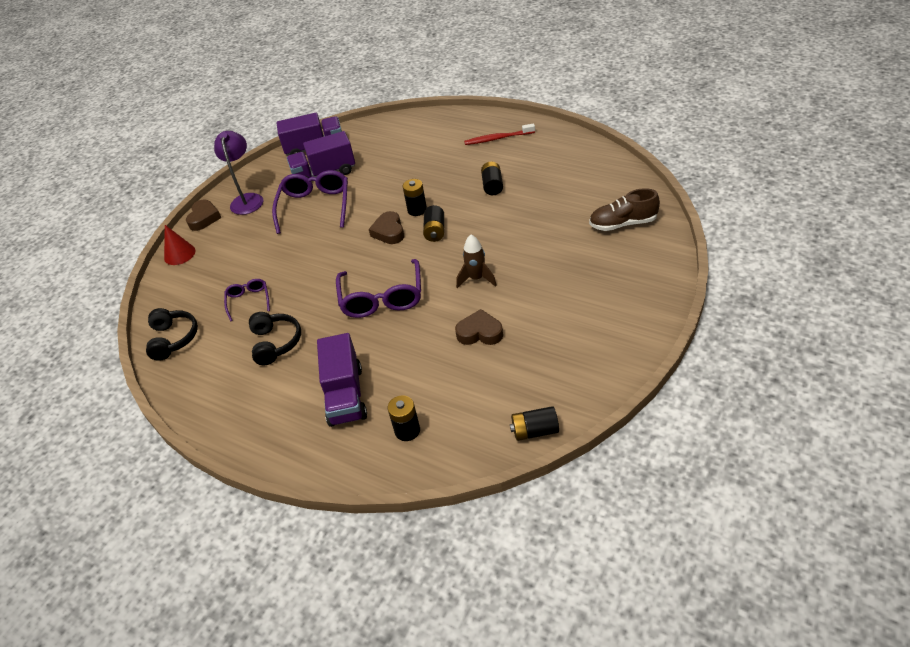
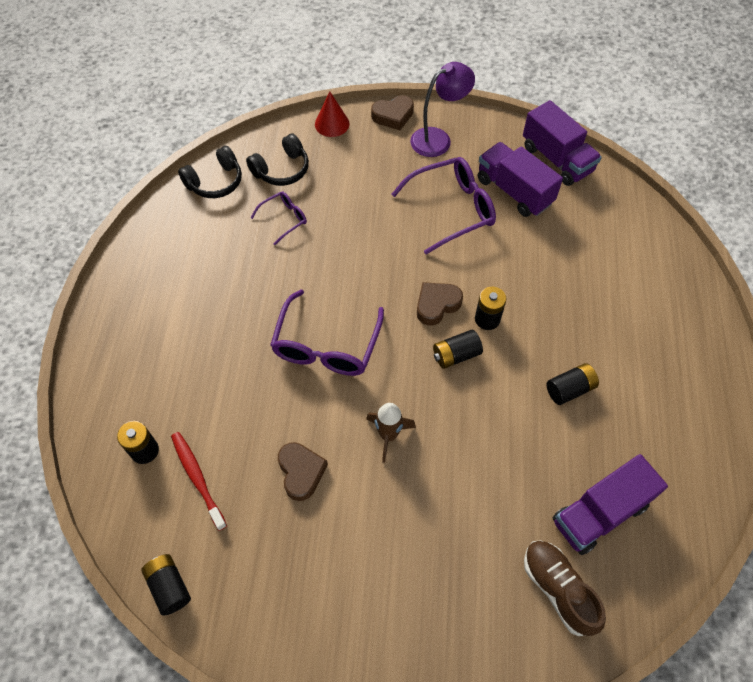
camera: 60 degrees right, 15 degrees up
black headphones [249,312,301,365] -> black headphones moved to [246,134,309,186]
purple truck [317,333,367,427] -> purple truck moved to [553,454,668,555]
purple glasses [336,259,421,318] -> purple glasses turned 45 degrees counterclockwise [270,289,384,376]
red toothbrush [464,123,535,145] -> red toothbrush moved to [171,432,227,531]

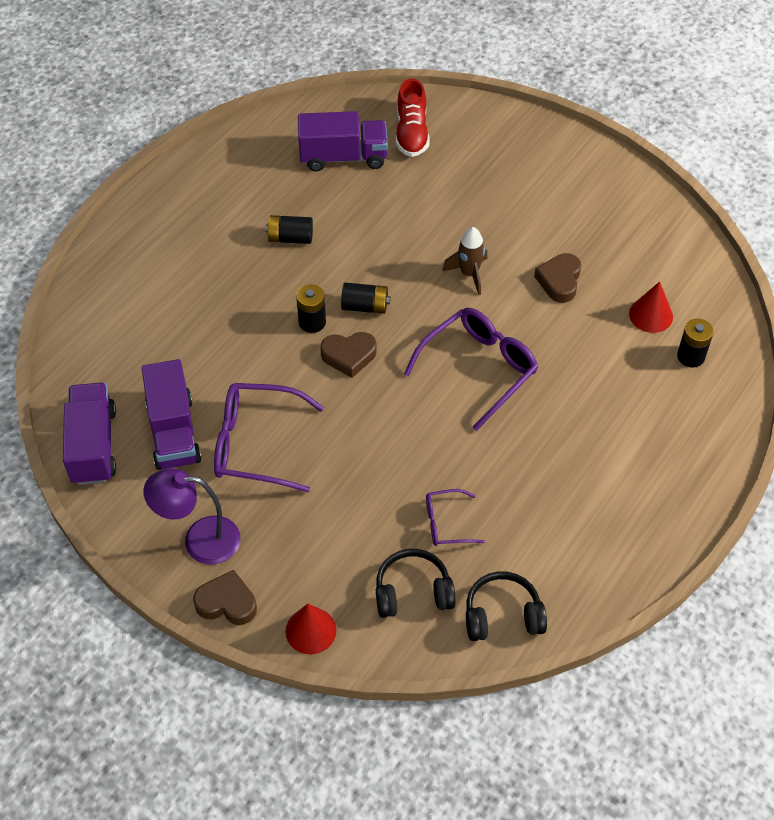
camera: 150 degrees left, 5 degrees down
black battery [141,554,191,616] -> none
red toothbrush [171,432,227,531] -> red cone [629,281,673,333]
brown shoe [524,540,606,636] -> red shoe [396,78,430,157]

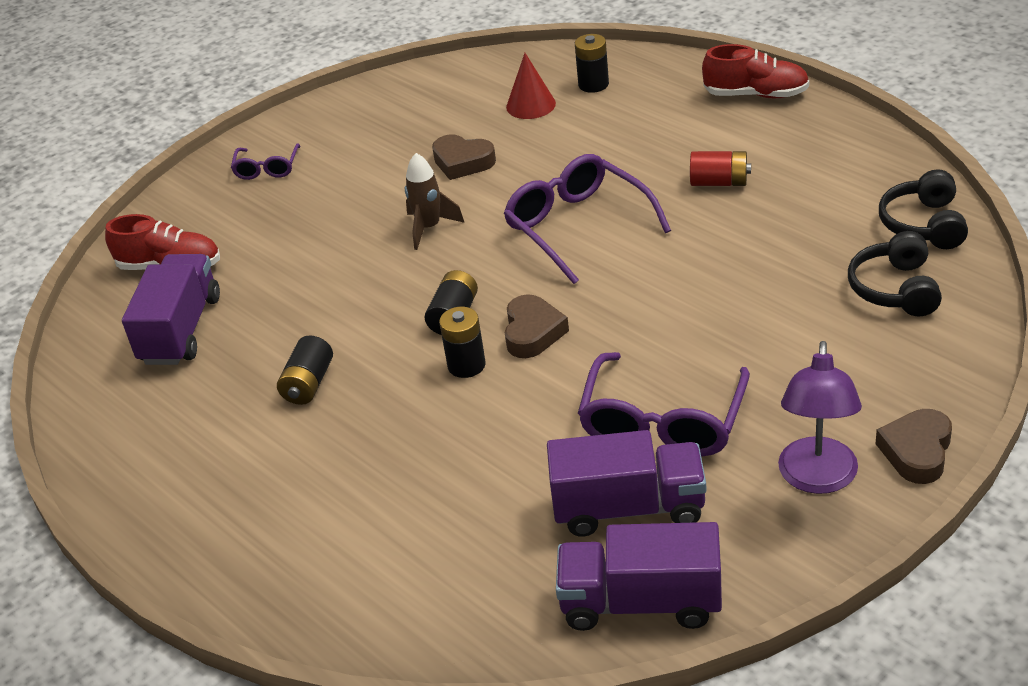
camera: 75 degrees left, 15 degrees down
red cone [286,604,336,654] -> none
purple glasses [426,489,485,546] -> purple glasses moved to [231,144,300,180]
none -> red battery [690,151,751,186]
none -> red shoe [702,44,809,98]

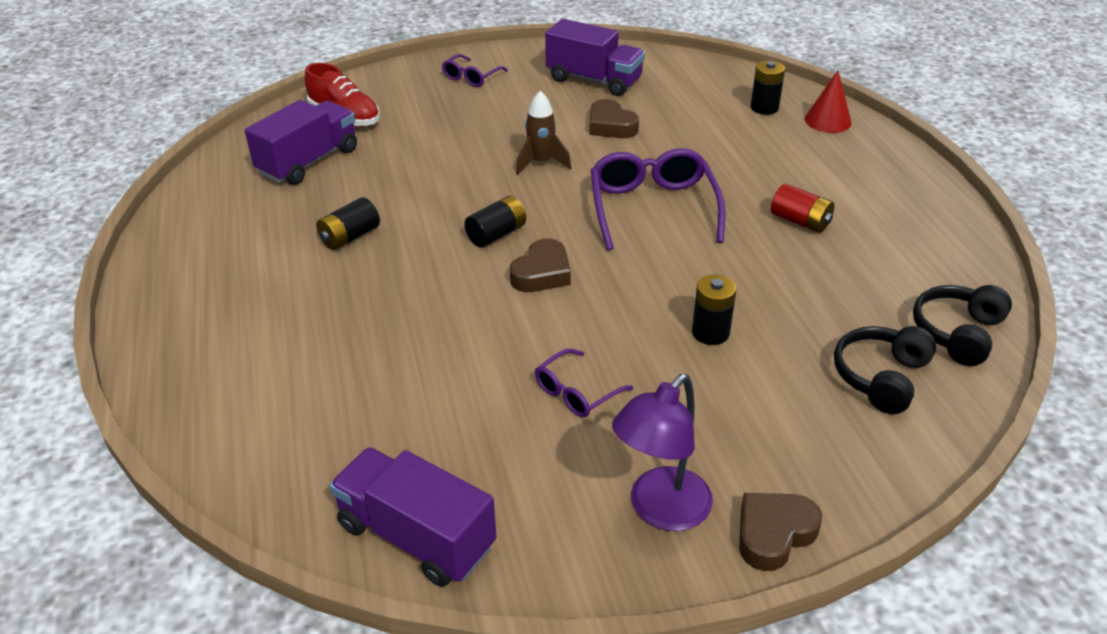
camera: 25 degrees right, 0 degrees up
black battery [439,307,486,378] -> black battery moved to [692,275,736,345]
red cone [506,53,556,119] -> red cone moved to [805,71,851,133]
purple truck [547,430,707,537] -> purple truck moved to [545,19,645,96]
purple glasses [578,352,750,456] -> purple glasses [535,349,633,417], size x0.53
red shoe [702,44,809,98] -> none

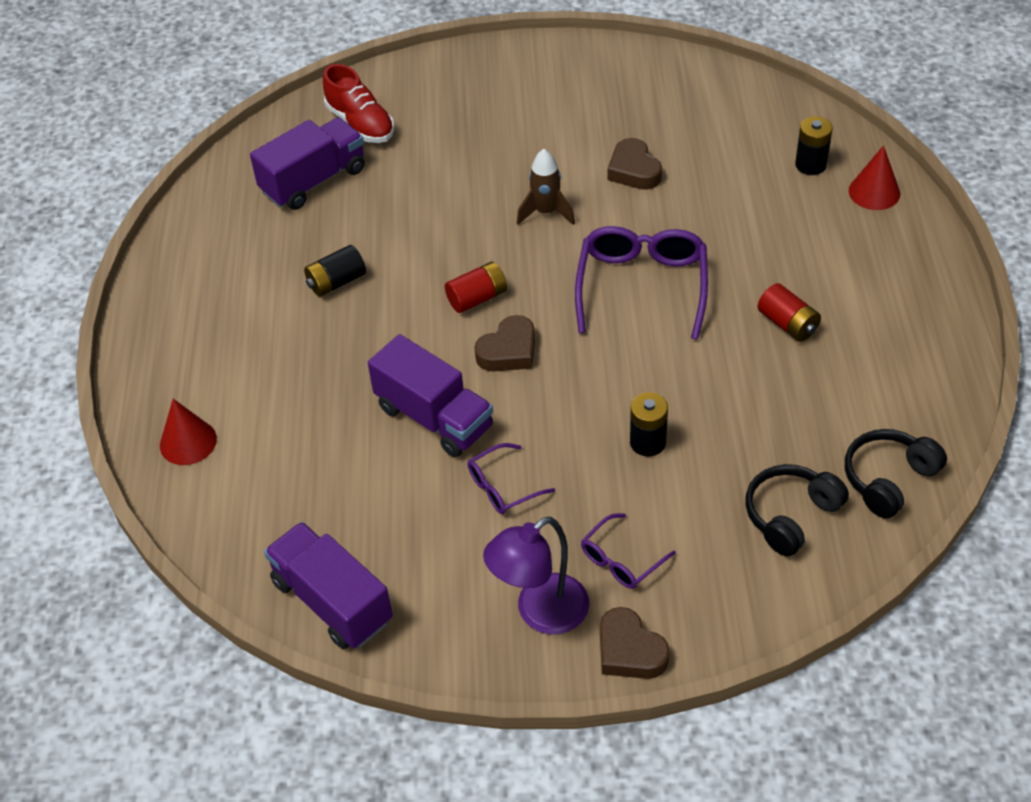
camera: 15 degrees right, 10 degrees up
purple glasses [442,54,508,87] -> purple glasses moved to [581,513,676,589]
black battery [464,196,526,248] -> red battery [445,262,507,313]
purple truck [545,19,645,96] -> purple truck moved to [368,334,493,457]
brown heart [739,493,822,571] -> brown heart turned 105 degrees counterclockwise [600,607,670,679]
none -> red cone [160,399,217,465]

